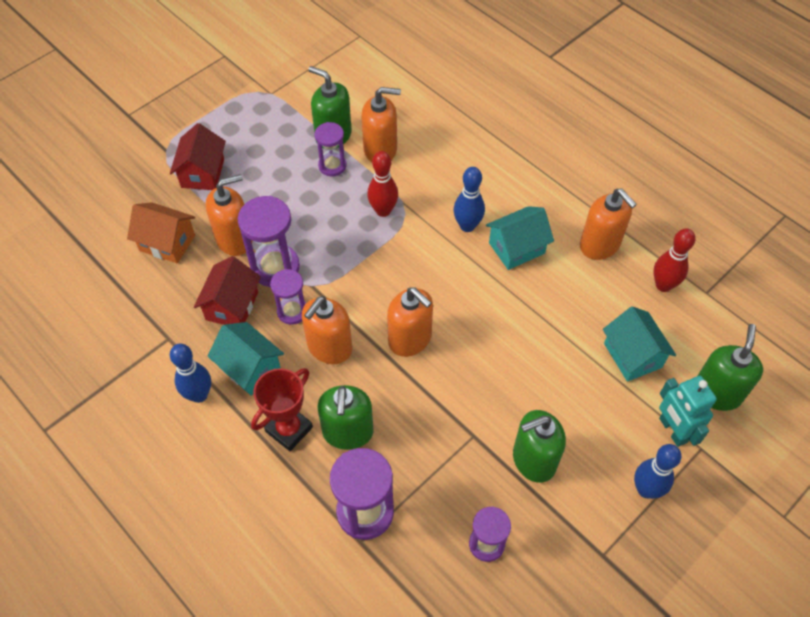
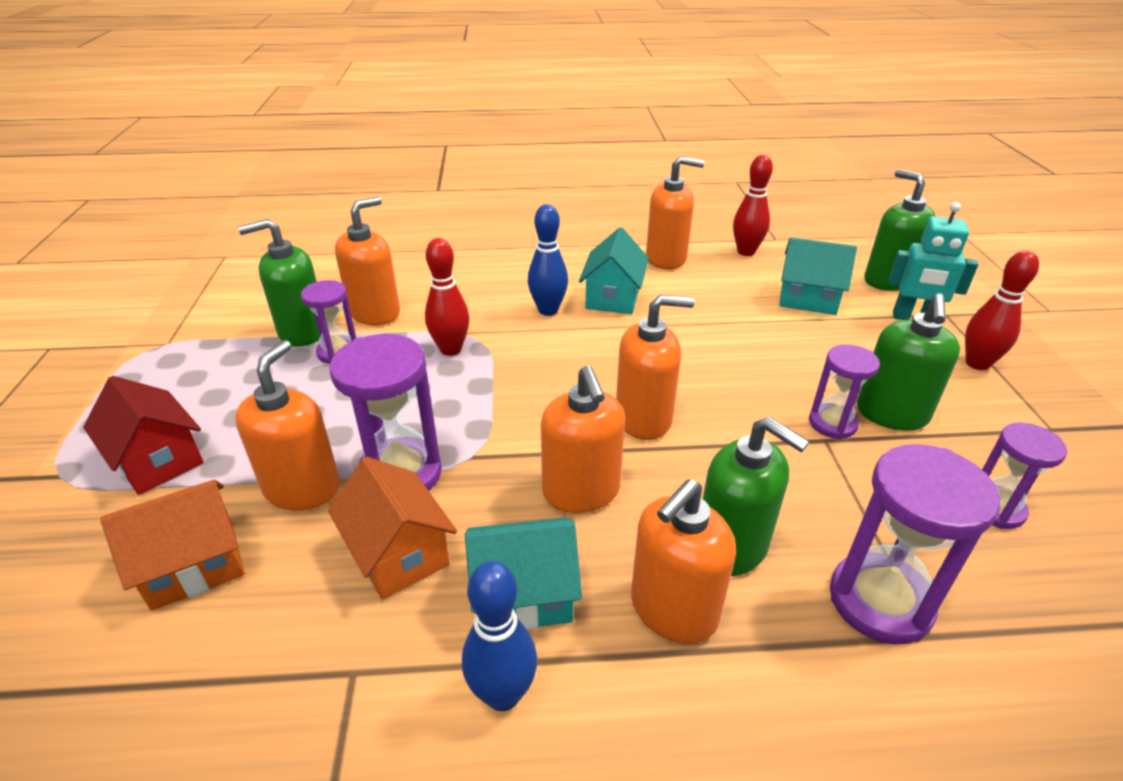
camera: 50 degrees left, 20 degrees down
red house [194,256,261,325] -> orange house [328,457,457,599]
red trophy [251,368,313,451] -> orange soap dispenser [631,479,736,644]
purple hourglass [270,269,306,325] -> purple hourglass moved to [809,344,880,439]
blue bowling pin [634,444,681,499] -> red bowling pin [965,250,1039,370]

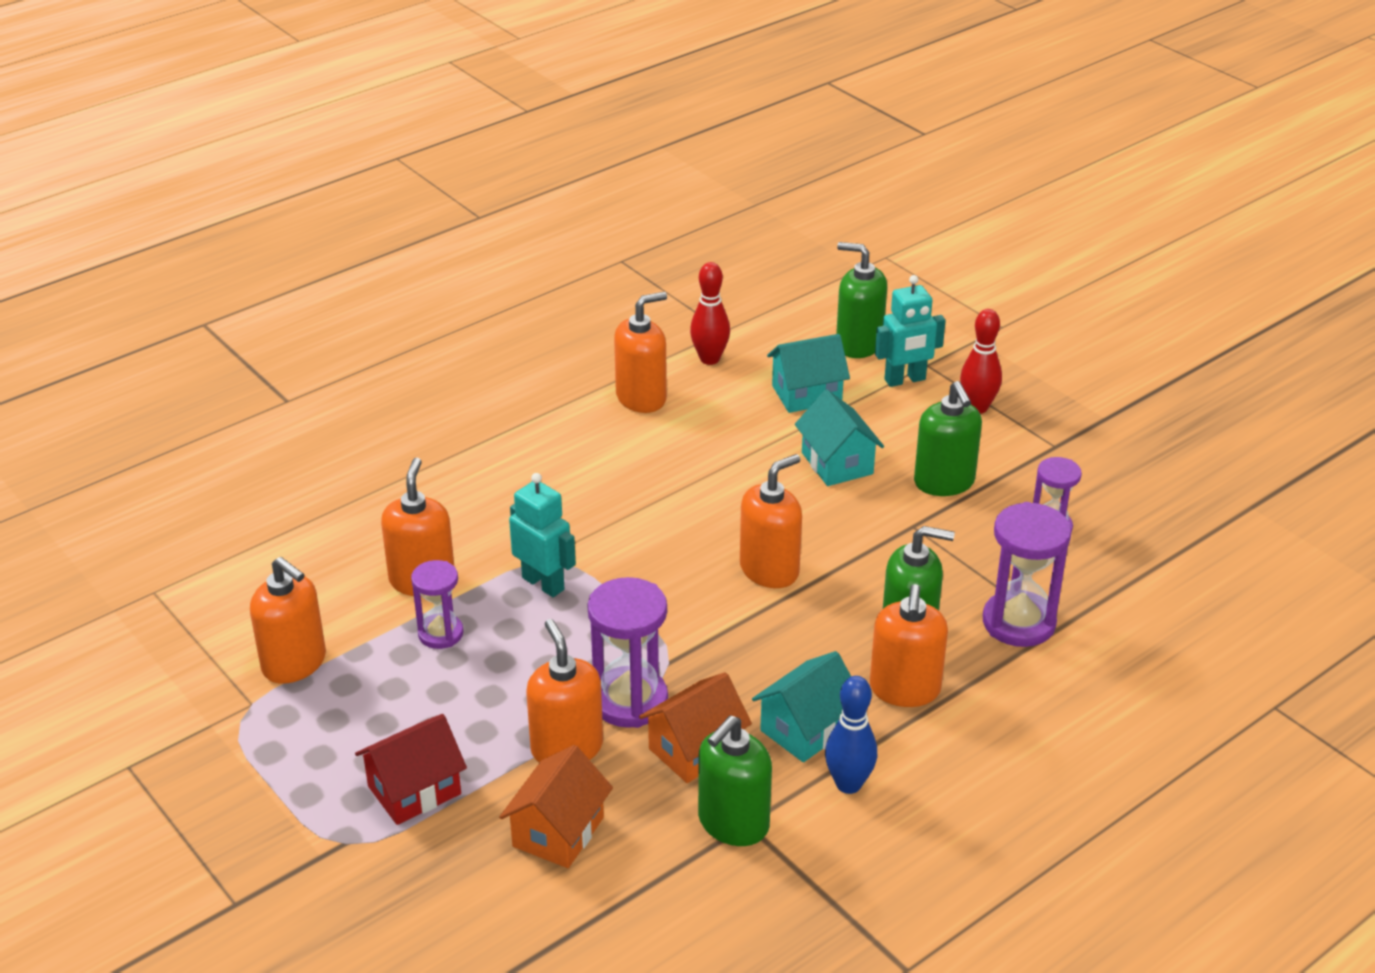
camera: 35 degrees left, 0 degrees up
red house [83,376,204,495] -> red house turned 45 degrees counterclockwise [355,714,467,825]
green soap dispenser [238,219,327,347] -> green soap dispenser moved to [698,715,772,846]
orange house [328,457,457,599] -> orange house turned 60 degrees counterclockwise [639,672,752,783]
red bowling pin [425,238,470,356] -> turquoise robot [509,473,576,597]
blue bowling pin [528,204,568,316] -> none
orange soap dispenser [541,365,625,513] -> orange soap dispenser moved to [250,557,326,684]
turquoise house [579,227,649,314] -> turquoise house moved to [795,390,884,486]
purple hourglass [809,344,880,439] -> none

